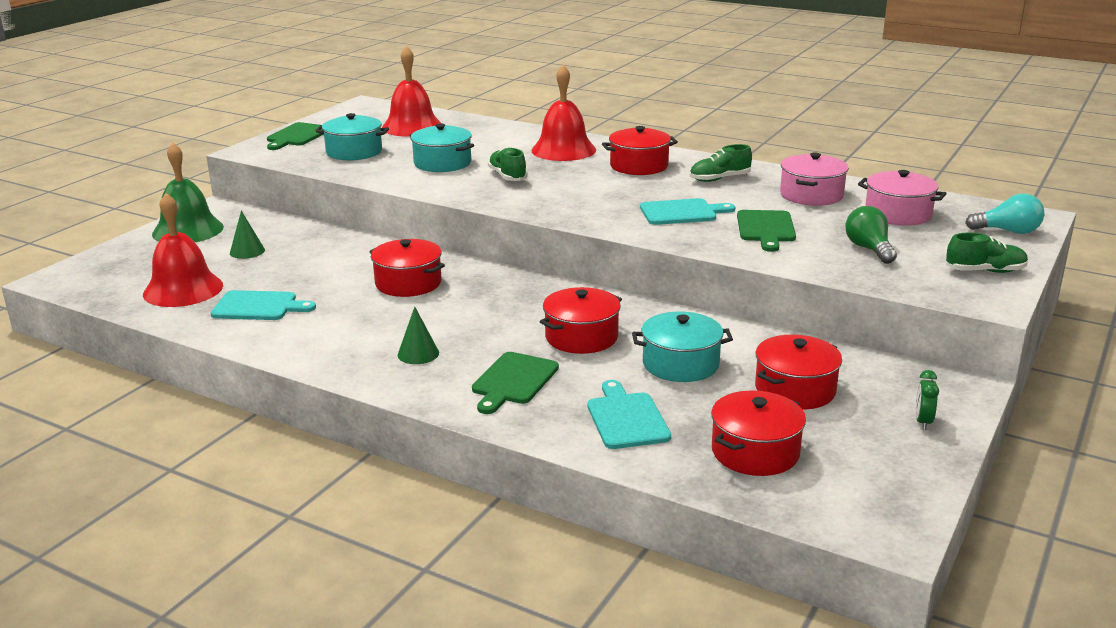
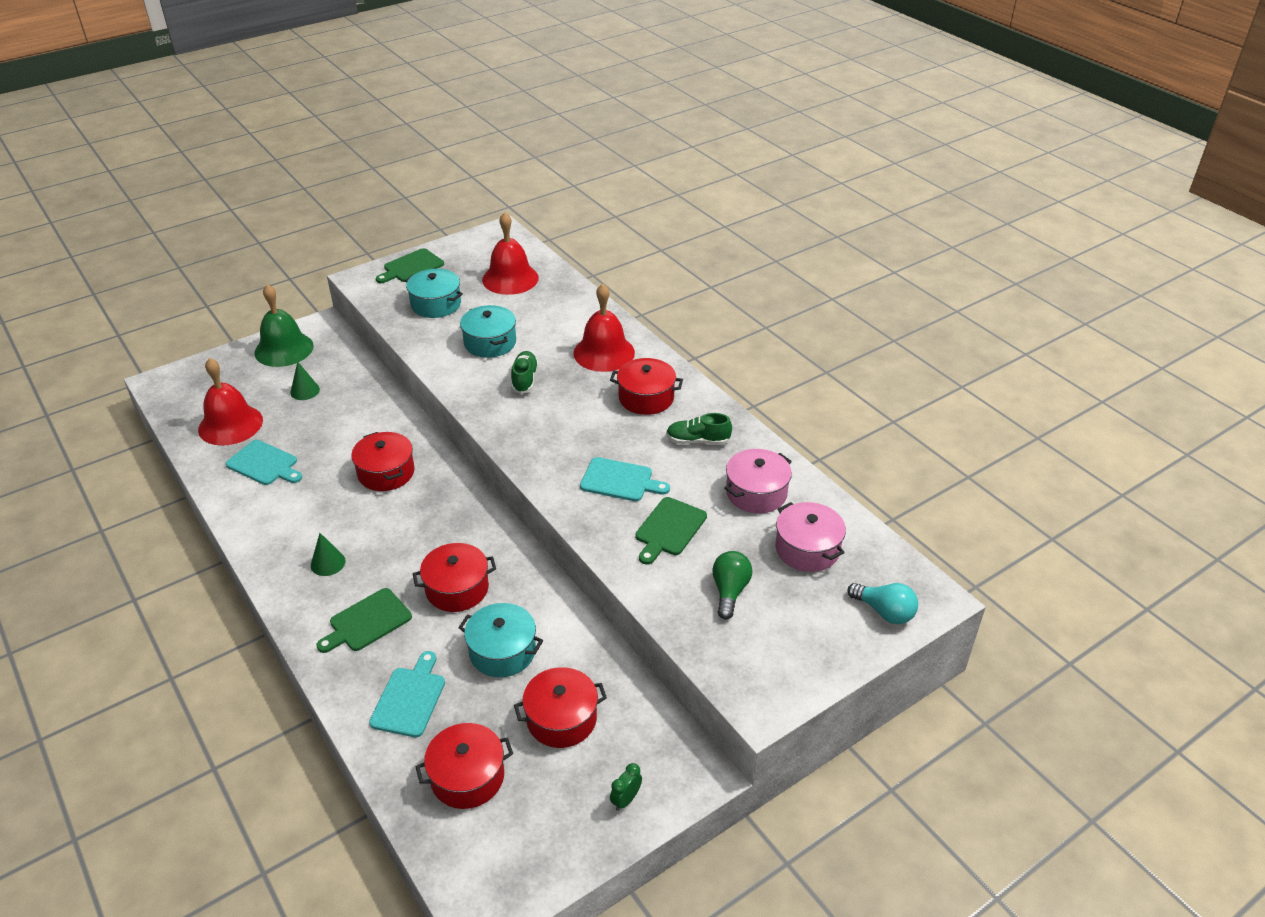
camera: 25 degrees right, 15 degrees up
green shoe [946,233,1028,273] -> none

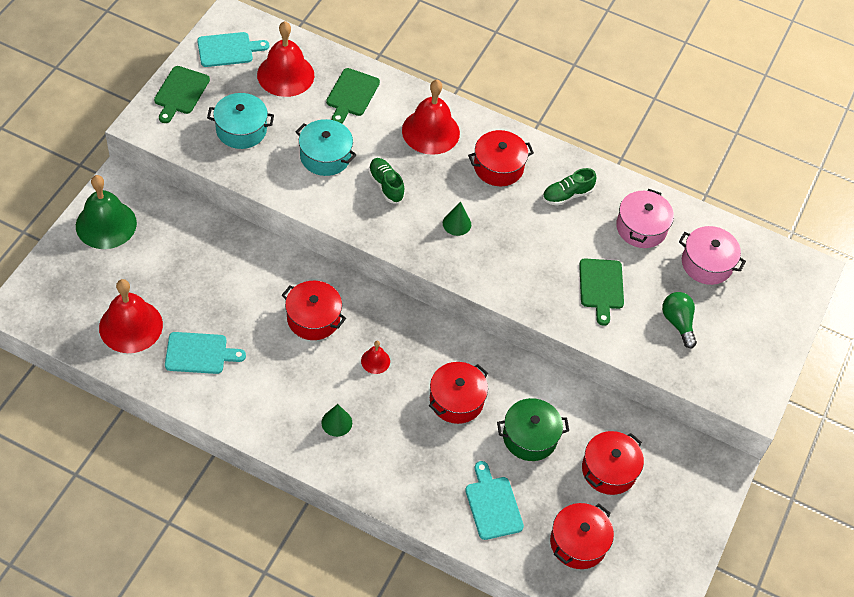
camera: 35 degrees left, 15 degrees up
green cone [290,361,320,400] -> green cone moved to [443,202,471,236]
green cutting board [316,588,412,653] -> green cutting board moved to [326,68,380,123]
turquoise pot [458,603,543,677] -> green pot [497,398,569,461]
turquoise cutting board [580,457,670,501] -> turquoise cutting board moved to [197,32,269,67]
green clock [610,763,642,811] -> none
turquoise light bulb [847,583,918,624] -> none
none -> red bell [361,341,390,374]

